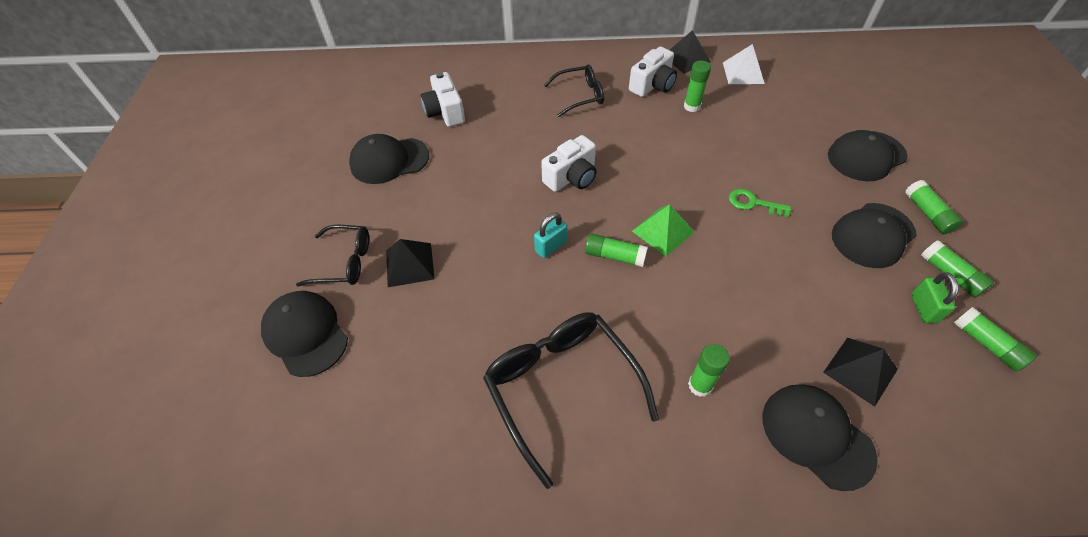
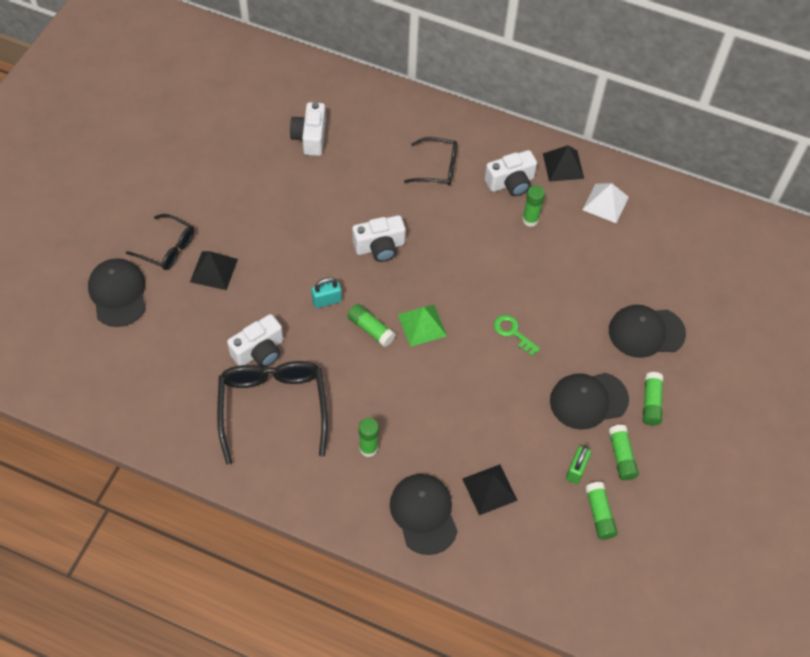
camera: 20 degrees right, 5 degrees up
black cap [349,134,429,184] -> none
none -> white camera [227,314,283,368]

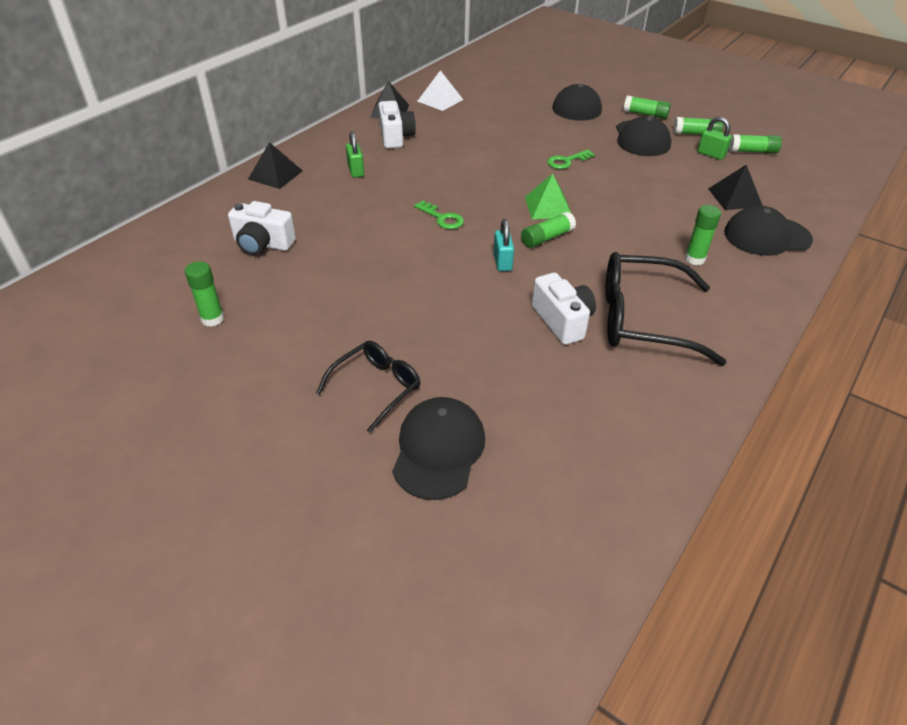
camera: 75 degrees left, 15 degrees down
black cap [88,258,146,327] -> black cap turned 105 degrees clockwise [392,397,485,500]
black pyramid [190,251,238,290] -> black pyramid moved to [248,142,303,189]
white camera [352,215,406,262] -> green key [414,200,464,229]
black glasses [404,137,457,186] -> green padlock [346,131,364,178]
green glue stick [522,185,545,227] -> green glue stick moved to [185,261,224,327]

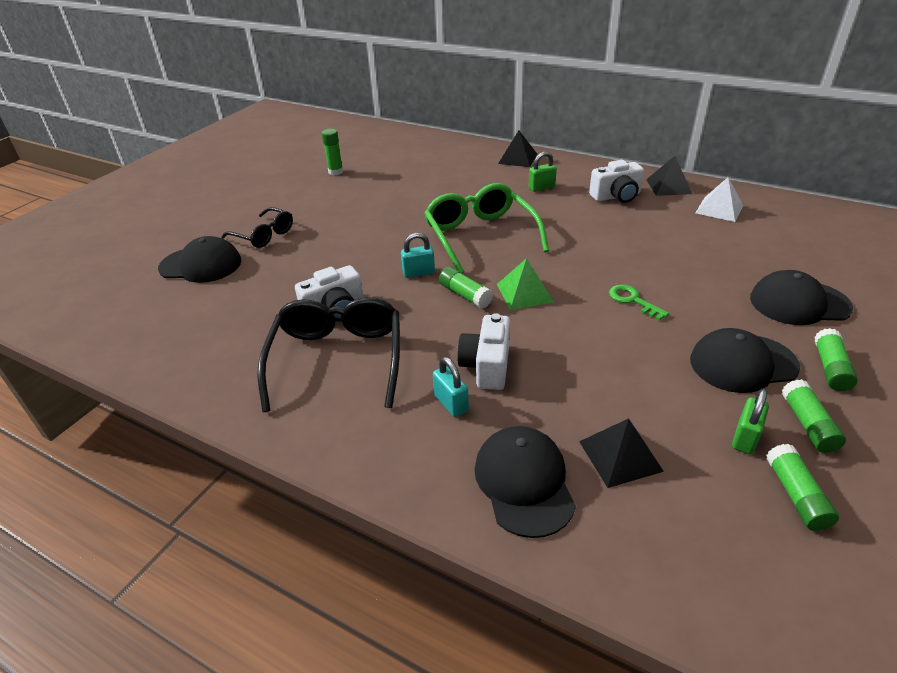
camera: 85 degrees right, 5 degrees down
white camera [228,201,296,255] -> white camera moved to [457,313,510,390]
green key [414,200,464,229] -> green glasses [424,183,549,273]
green glue stick [685,205,721,265] -> turquoise padlock [433,357,469,417]

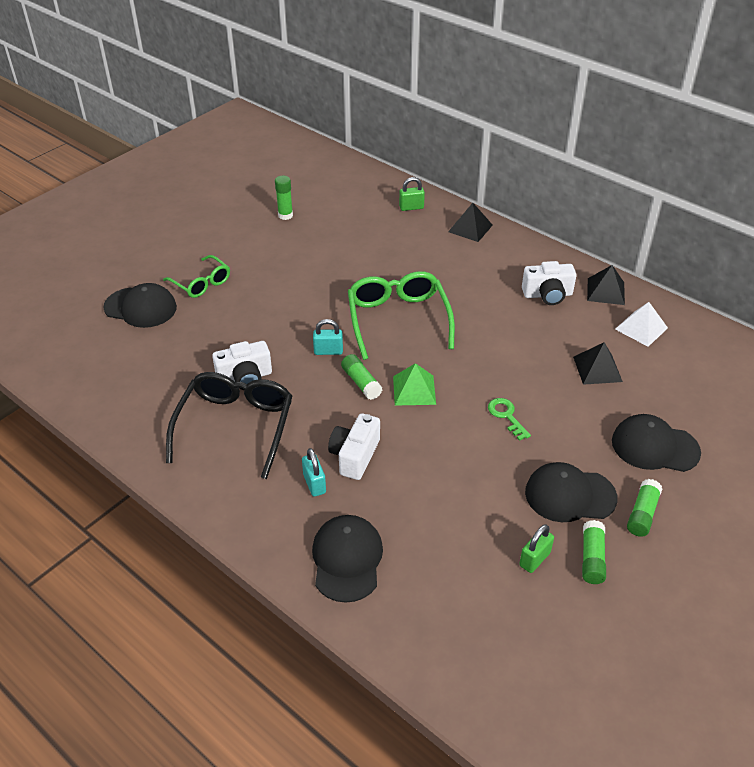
camera: 10 degrees right, 5 degrees up
black glasses [221,207,293,248] -> green glasses [163,255,230,298]
green padlock [529,152,557,192] -> green padlock moved to [399,177,425,211]
black pyramid [579,418,664,488] -> black pyramid moved to [573,343,623,385]
green glue stick [766,444,839,531] -> none

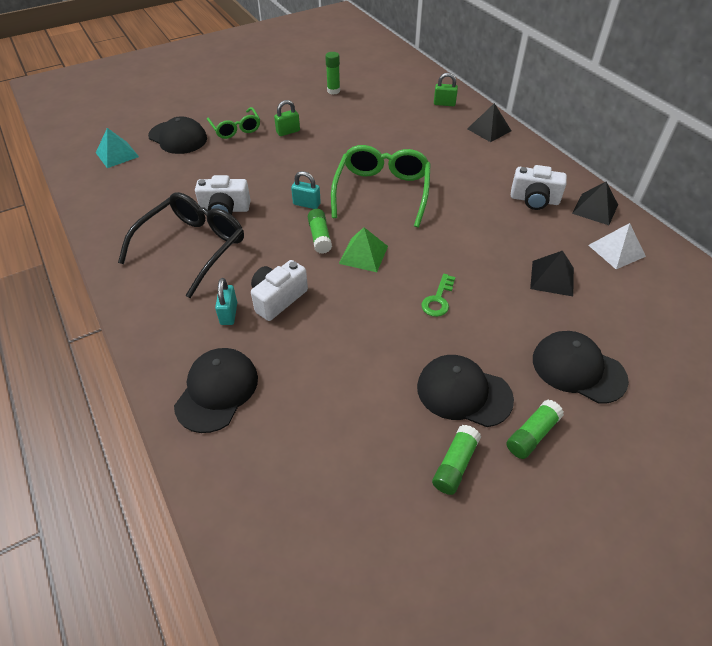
camera: 20 degrees right, 5 degrees up
green key [488,398,531,441] -> green key turned 150 degrees counterclockwise [421,274,455,317]
green padlock [519,524,554,573] -> green padlock moved to [274,100,300,136]
none -> turquoise pyramid [96,128,139,168]

